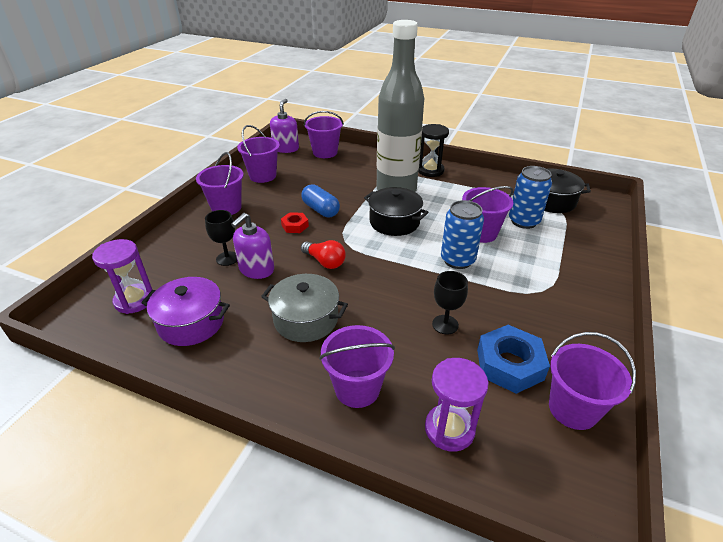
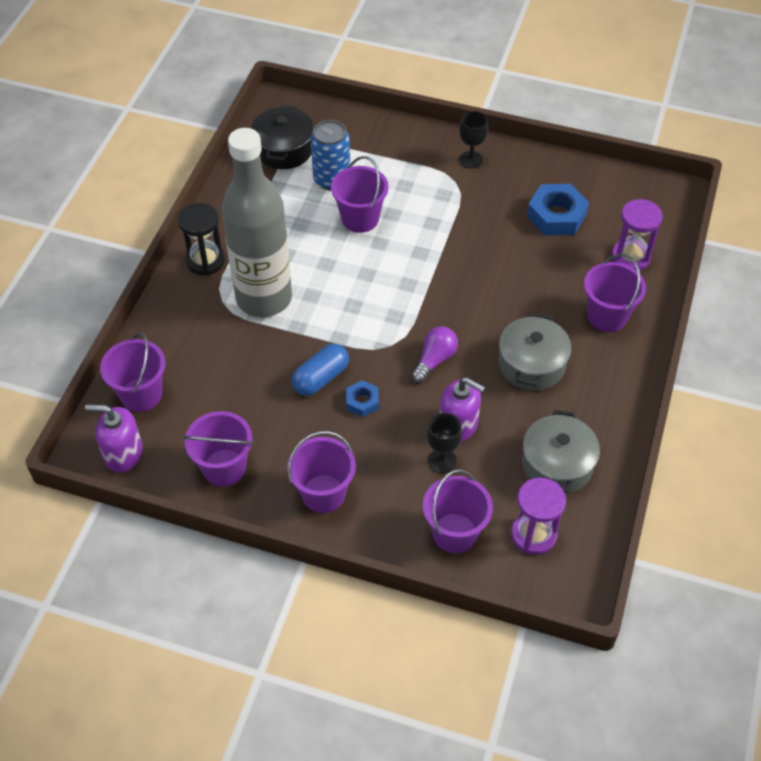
camera: 95 degrees left, 15 degrees up
purple pot [141,277,230,346] -> grey pot [522,410,600,494]
red nut [281,212,309,233] -> blue nut [346,380,379,417]
red light bulb [301,240,346,269] -> purple light bulb [411,327,458,383]
black pot [364,187,429,236] -> none
black goblet [432,271,468,334] -> black goblet moved to [459,111,488,168]
blue can [441,200,484,269] -> none
purple bucket [549,332,636,430] -> purple bucket moved to [423,469,493,553]

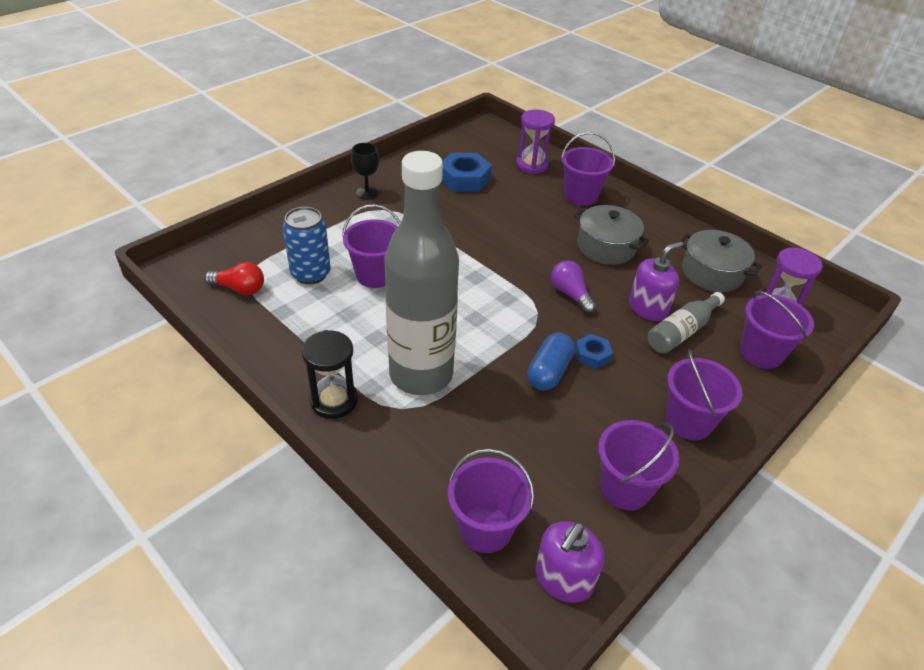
camera: 65 degrees left, 10 degrees down
black pot [251,105,314,169] -> red light bulb [204,262,264,295]
blue capsule [291,344,349,396] -> blue capsule turned 45 degrees clockwise [527,333,575,391]
black goblet [427,413,462,473] -> grey bottle [647,292,725,354]

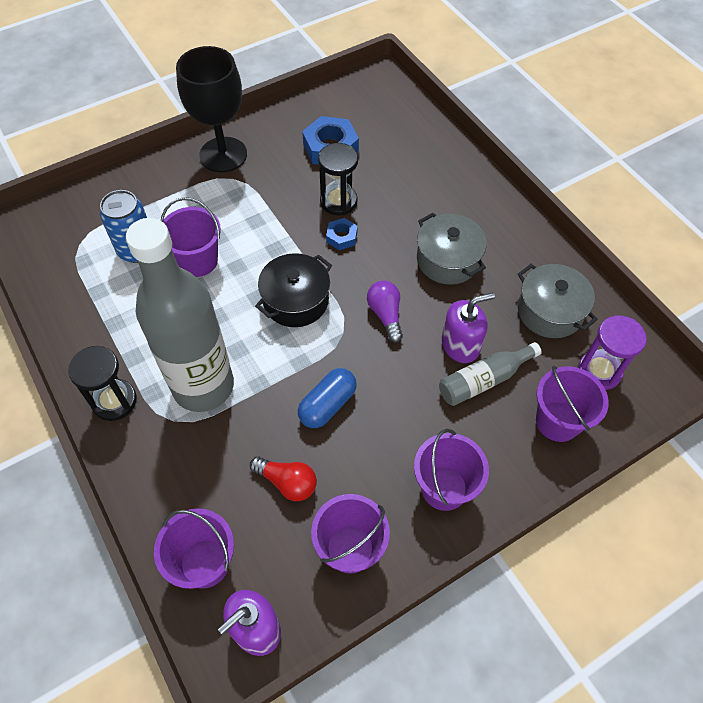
camera: 15 degrees right, 15 degrees up
red light bulb [204,262,264,295] -> red light bulb moved to [250,456,317,501]
black goblet [351,143,379,200] -> black goblet [176,46,247,172], size x2.04
purple hourglass [516,110,555,174] -> none
purple bucket [561,132,615,206] -> none
blue nut [575,334,613,369] -> blue nut moved to [326,218,358,250]
none -> black pot [255,253,332,327]
none -> black hourglass [318,143,358,216]

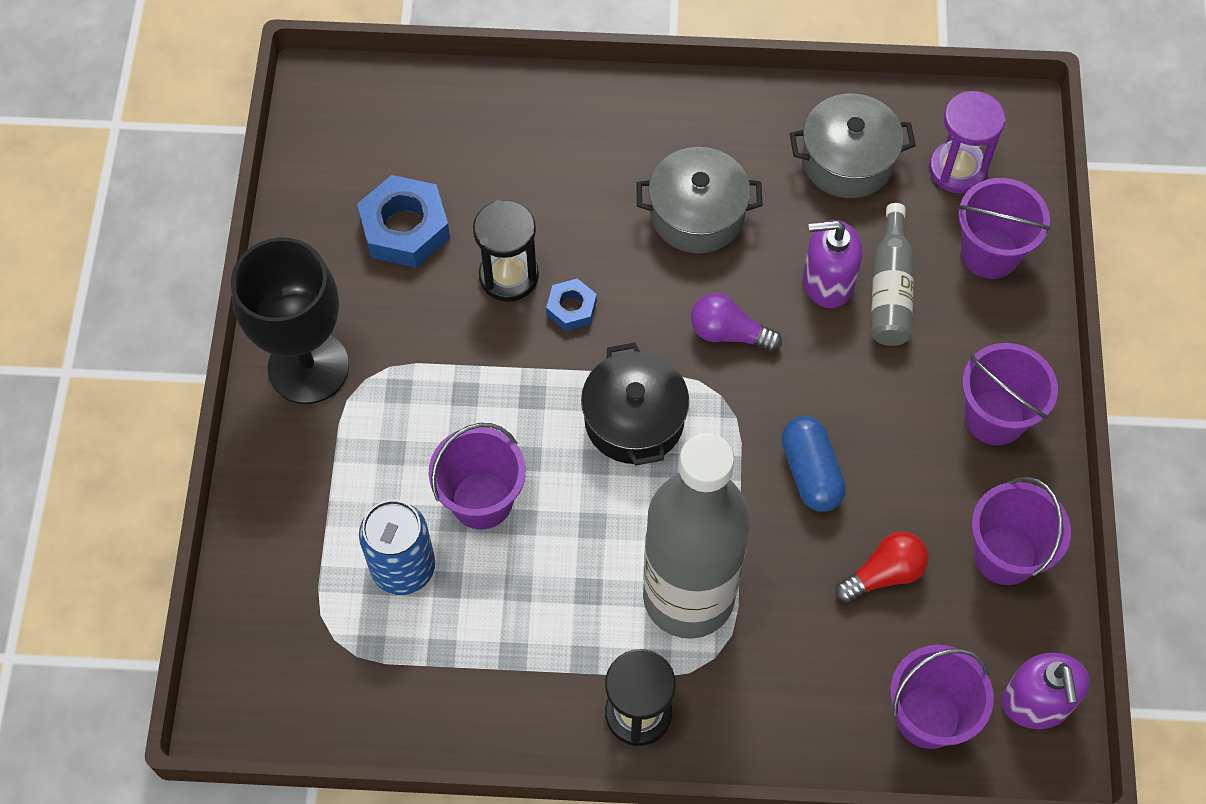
camera: 55 degrees left, 5 degrees up
purple soap dispenser [442,293,495,363] -> purple soap dispenser turned 105 degrees counterclockwise [803,220,862,308]

